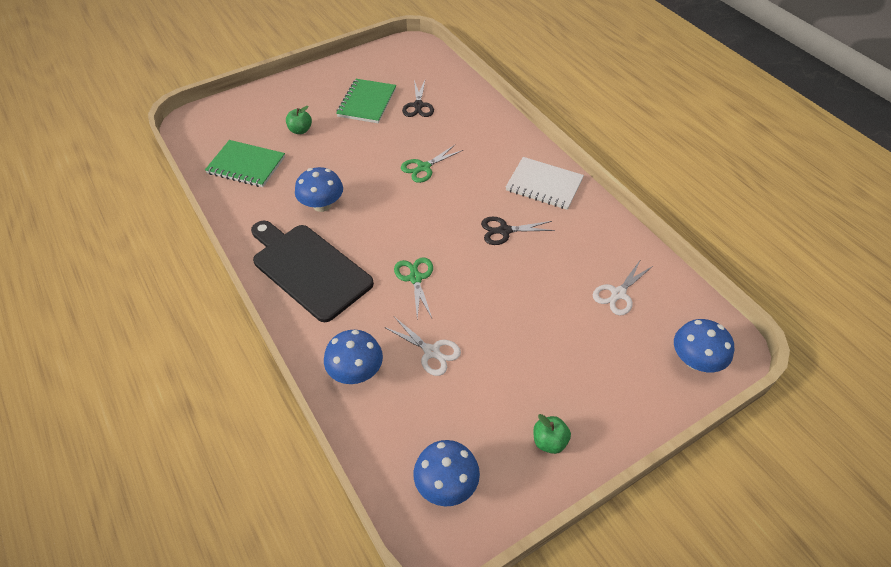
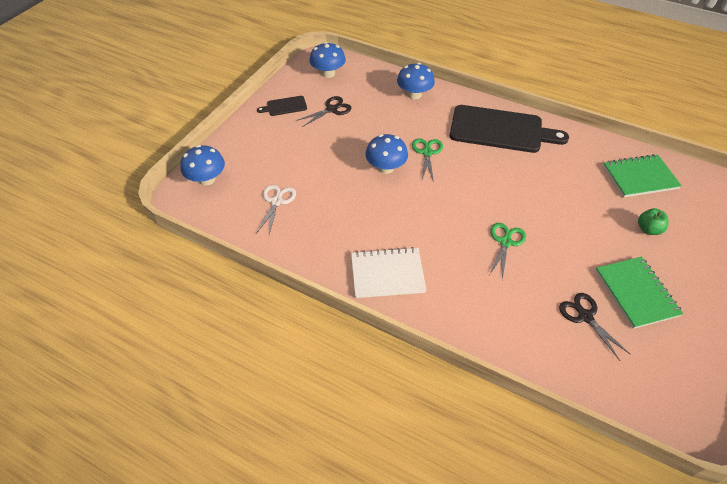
camera: 150 degrees right, 0 degrees up
blue mushroom [295,167,343,212] -> blue mushroom moved to [365,134,408,174]
white scissors [384,317,461,376] -> none
green scissors [394,257,433,319] -> green scissors turned 135 degrees counterclockwise [412,138,443,182]
black scissors [481,217,555,245] -> black scissors moved to [296,96,352,127]
green apple [533,414,571,454] -> black cutting board [257,96,307,116]

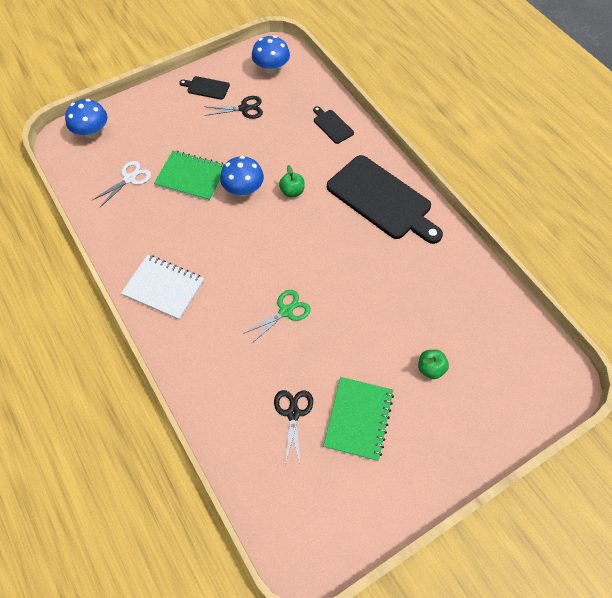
camera: 30 degrees right, 10 degrees up
blue mushroom [397,63,435,100] -> black cutting board [313,106,354,144]
green scissors [412,138,443,182] -> green apple [279,165,305,197]
green notebook [603,154,682,197] -> green notebook moved to [154,150,224,201]

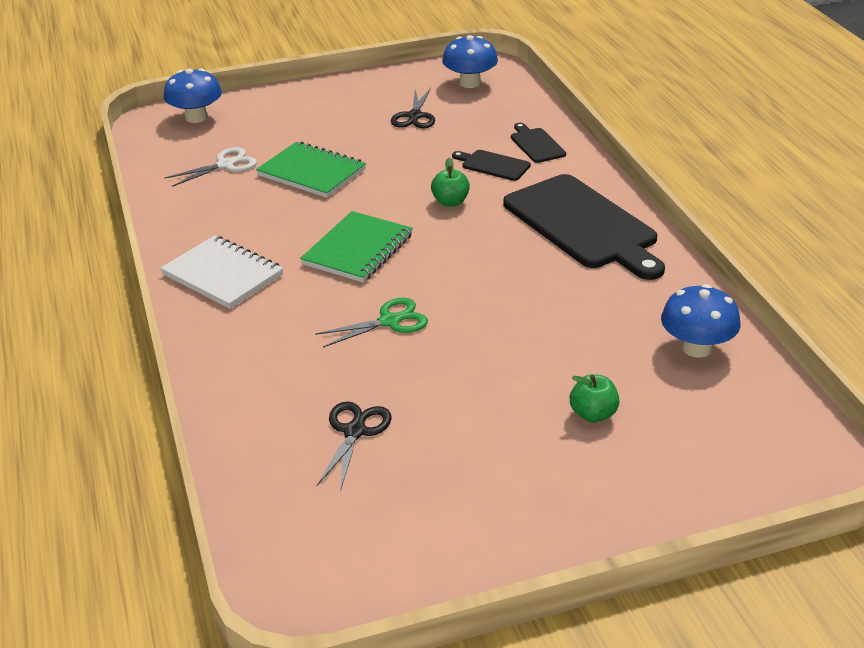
camera: 15 degrees right, 25 degrees down
black cutting board [179,76,230,100] -> black cutting board moved to [452,150,531,181]
black scissors [204,96,263,119] -> black scissors turned 90 degrees clockwise [391,88,435,129]
blue mushroom [220,156,264,196] -> blue mushroom moved to [661,284,741,358]
green notebook [323,377,394,461] -> green notebook moved to [300,211,413,283]

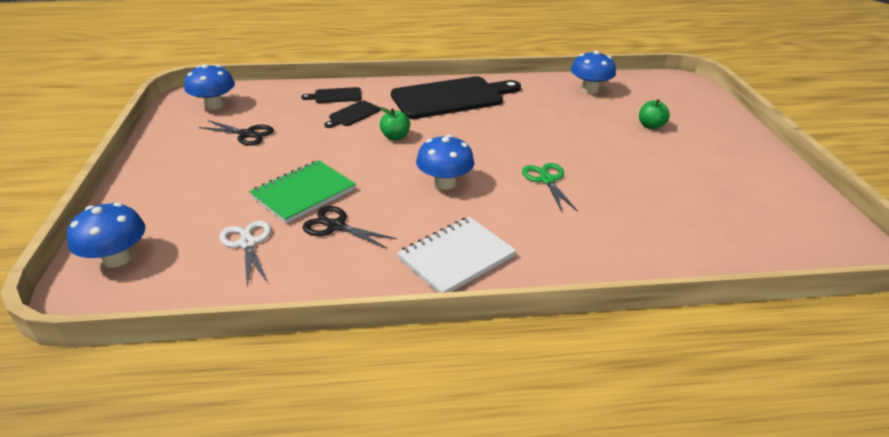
camera: 80 degrees left, 0 degrees up
green notebook [300,211,413,283] -> blue mushroom [416,135,474,190]
black scissors [317,402,392,491] -> black scissors moved to [302,206,397,249]

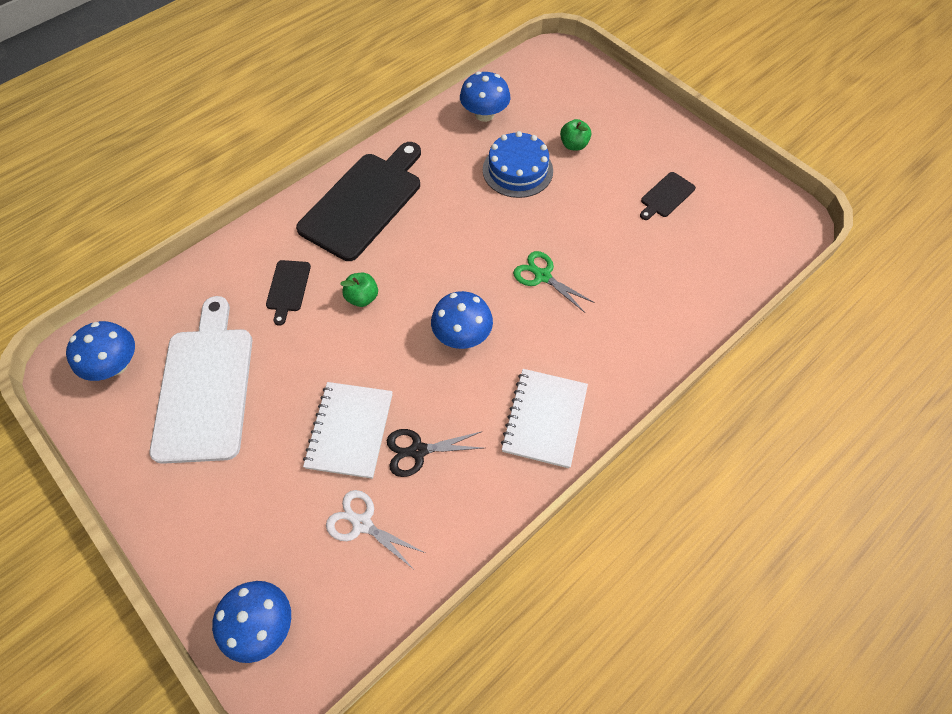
camera: 35 degrees left, 25 degrees up
black scissors [199,120,274,146] -> white cutting board [150,296,252,464]
green notebook [249,160,356,224] -> white notebook [303,382,393,479]
black cutting board [301,87,362,103] -> black cutting board moved to [640,172,696,220]
none -> blue cake [483,131,553,198]

